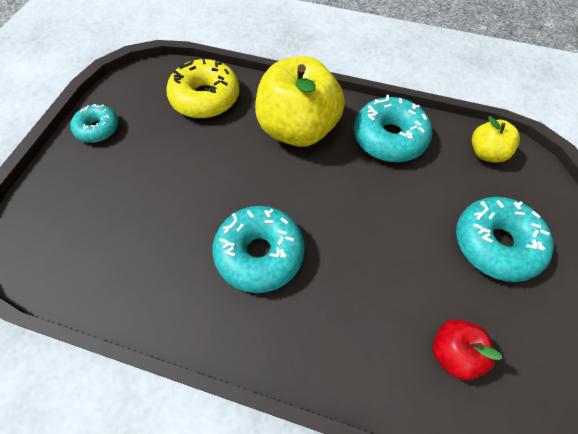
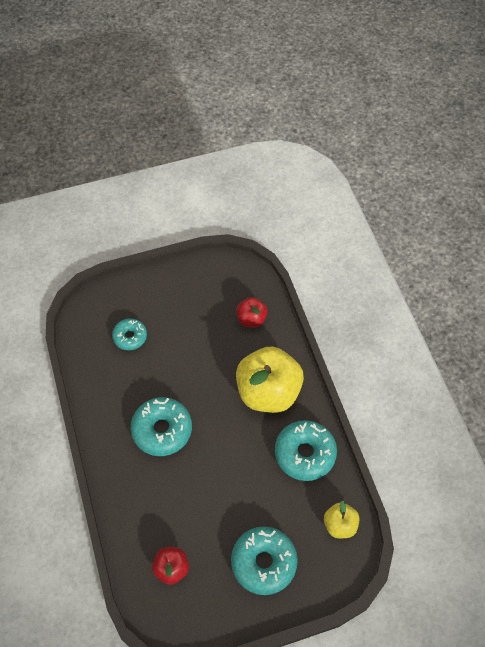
camera: 55 degrees right, 0 degrees up
turquoise donut [70,104,118,143] -> turquoise donut moved to [112,318,147,350]
yellow donut [166,58,240,118] -> red apple [236,297,268,327]

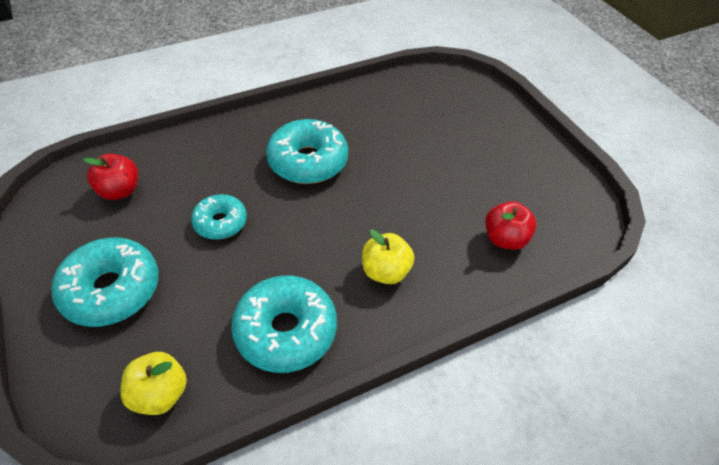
camera: 80 degrees right, 10 degrees down
turquoise donut [112,318,147,350] -> turquoise donut moved to [191,194,247,240]
yellow apple [236,346,304,413] -> yellow apple [362,230,414,284], size x0.49

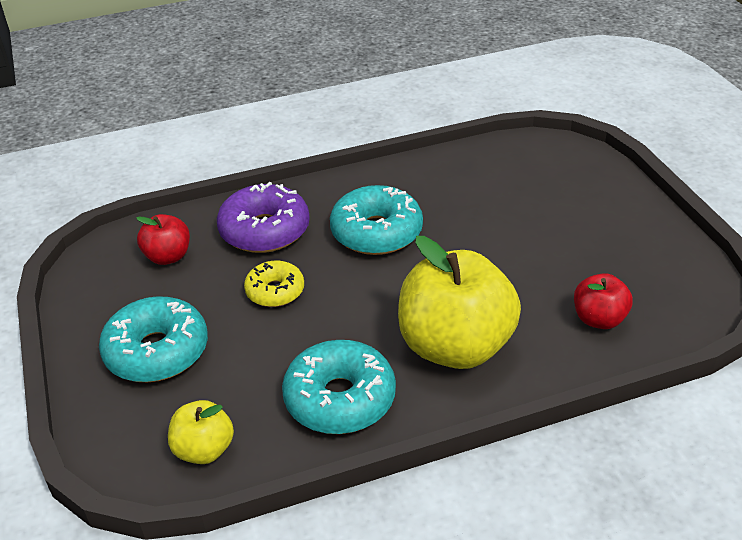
camera: 10 degrees right, 10 degrees down
turquoise donut [191,194,247,240] -> yellow donut [244,260,304,307]
yellow apple [362,230,414,284] -> yellow apple [398,236,521,369], size x2.04
none -> purple donut [217,182,310,253]

